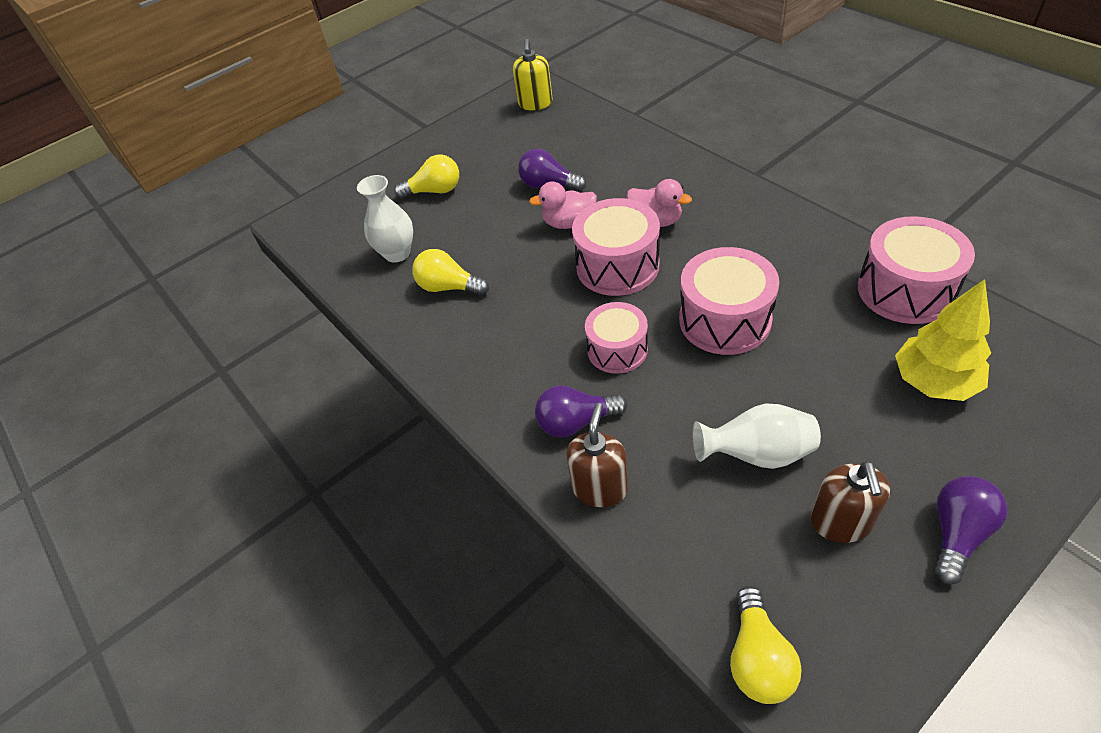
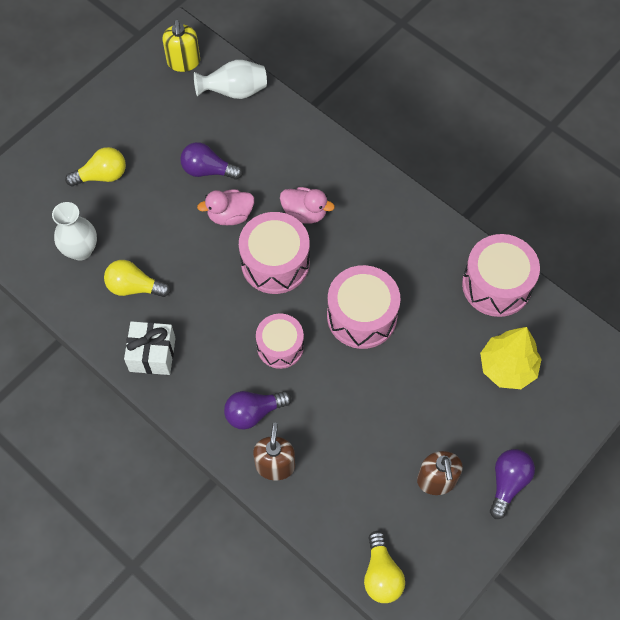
camera: 15 degrees left, 15 degrees up
white vase [693,403,821,469] -> white vase moved to [194,60,267,99]
none -> white gift [124,321,176,375]

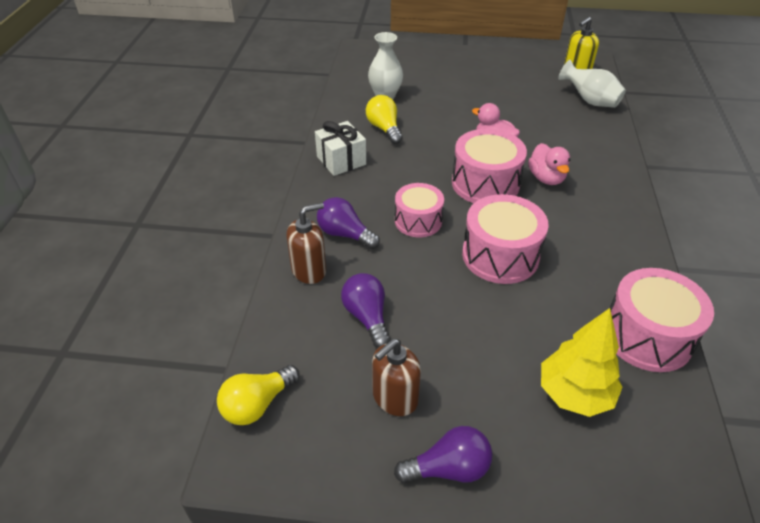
camera: 55 degrees right, 20 degrees down
yellow light bulb [65,147,126,187] -> none
purple light bulb [180,142,243,180] -> purple light bulb moved to [341,273,390,348]

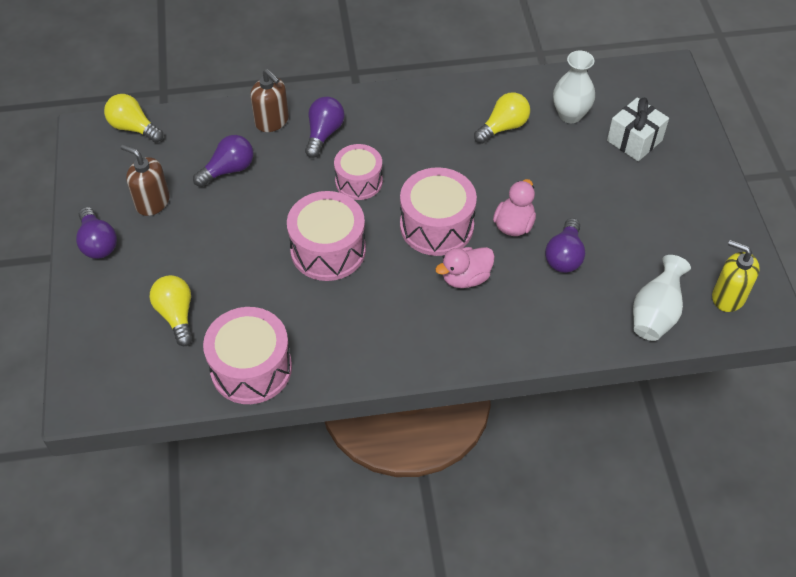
camera: 75 degrees right, 10 degrees up
white gift [315,121,366,176] -> white gift moved to [607,98,669,161]
yellow tree [541,308,623,417] -> yellow light bulb [150,275,193,346]
none -> purple light bulb [545,218,585,273]

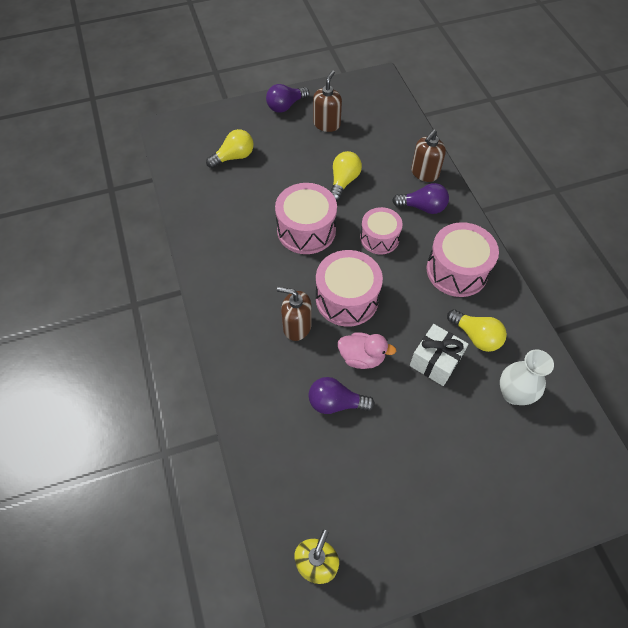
camera: 80 degrees right, 5 degrees up
yellow light bulb [104,94,163,143] -> yellow light bulb moved to [330,151,362,201]
purple light bulb [193,135,253,187] -> none
pink drum [203,307,292,404] -> pink drum moved to [427,222,499,297]
pink duck [435,247,495,288] -> brown soap dispenser [277,287,312,341]
white gift [607,98,669,161] -> white gift moved to [410,324,468,386]
white vase [633,255,691,341] -> none

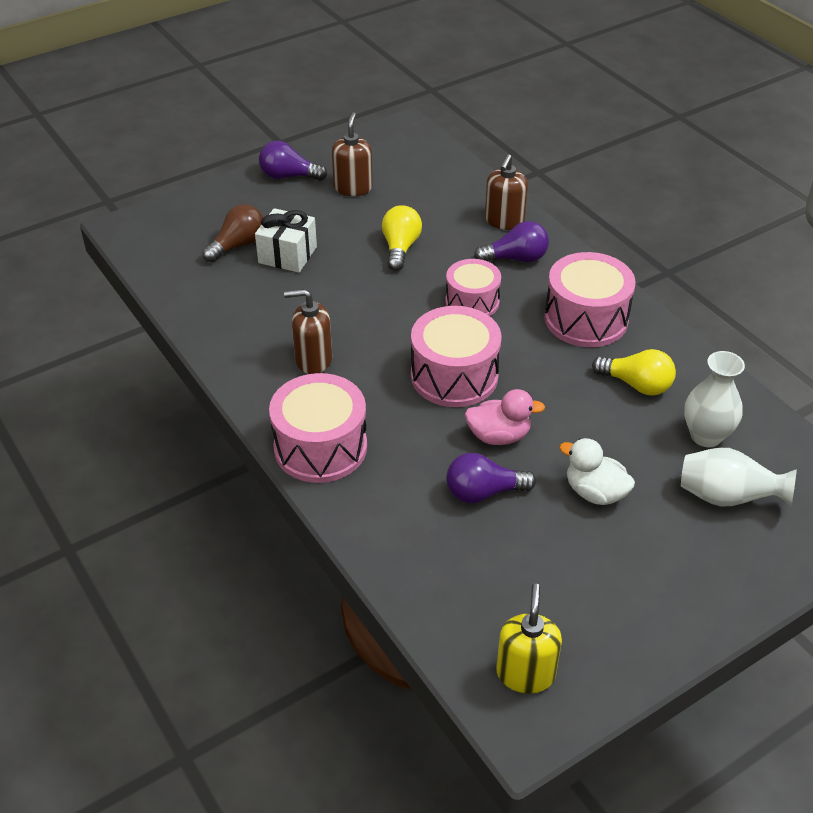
camera: 15 degrees left, 15 degrees down
yellow light bulb [206,129,254,168] -> brown light bulb [202,204,263,262]
purple light bulb [266,84,309,113] -> purple light bulb turned 60 degrees clockwise [259,141,327,181]
pink drum [275,183,337,254] -> pink drum moved to [269,373,367,483]
brown soap dispenser [277,287,312,341] -> brown soap dispenser moved to [284,289,332,374]
white gift [410,324,468,386] -> white gift moved to [255,208,317,273]
none -> white duck [559,438,635,505]
none -> white vase [681,448,797,507]

